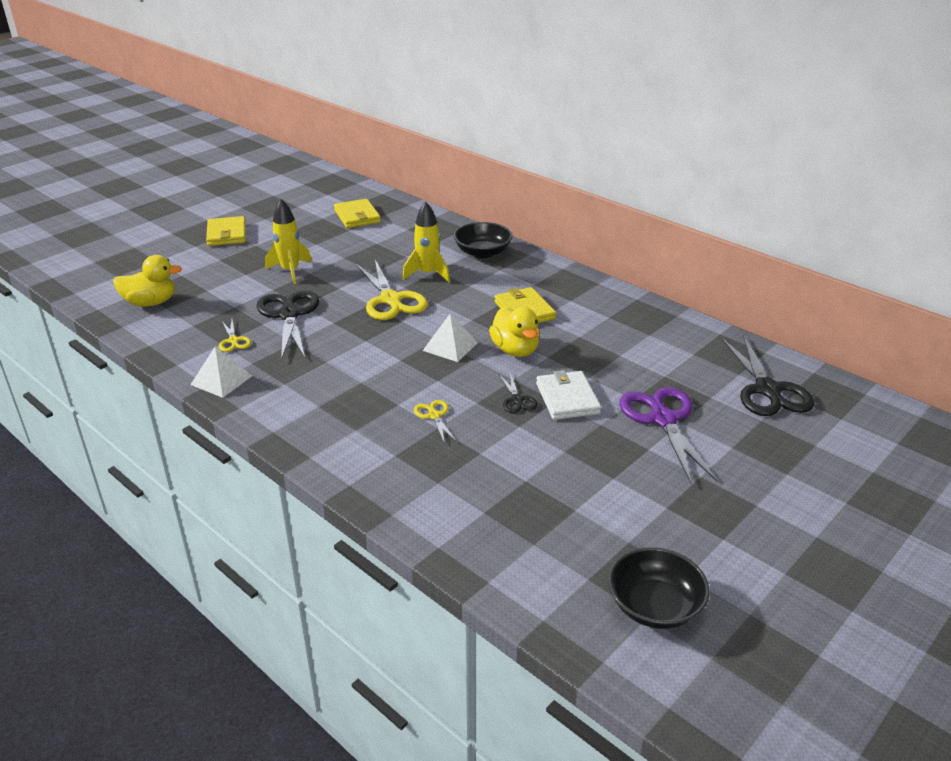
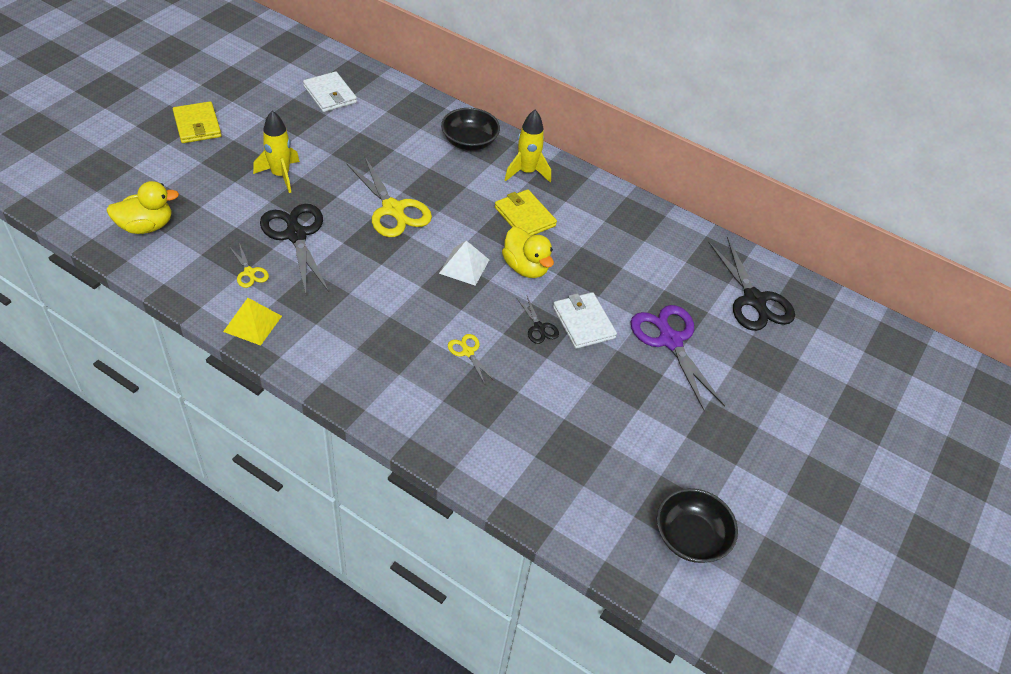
camera: 15 degrees left, 15 degrees up
white pyramid [190,347,252,398] -> yellow pyramid [223,298,282,346]
yellow wallet [334,199,381,228] -> white wallet [303,71,357,112]
yellow rocket [402,201,450,283] -> yellow rocket moved to [505,110,551,182]

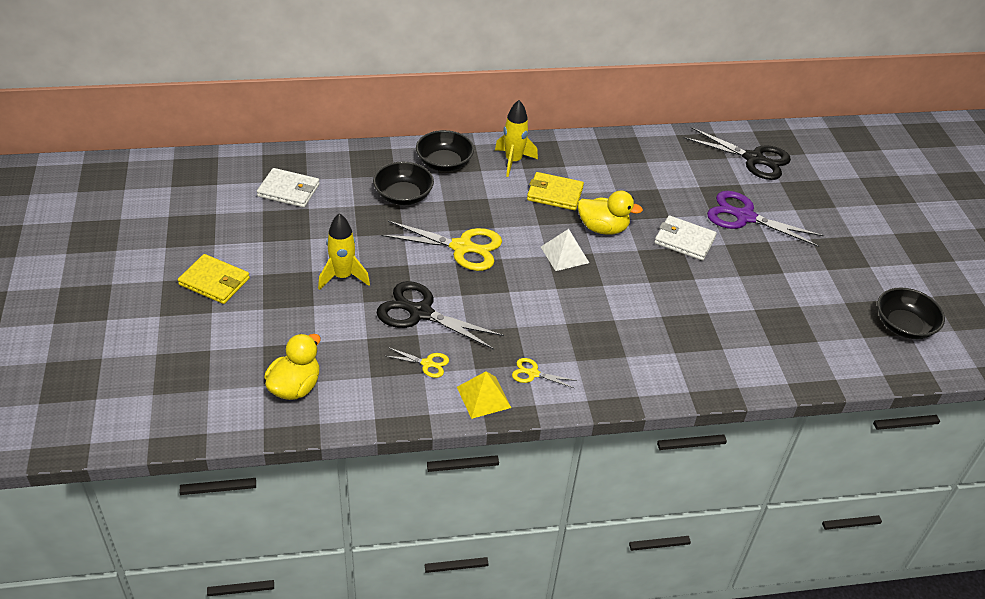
camera: 40 degrees left, 5 degrees down
yellow scissors [448,334,495,384] -> yellow scissors moved to [512,358,577,388]
black scissors [517,296,559,344] -> none
none -> black bowl [373,162,434,205]

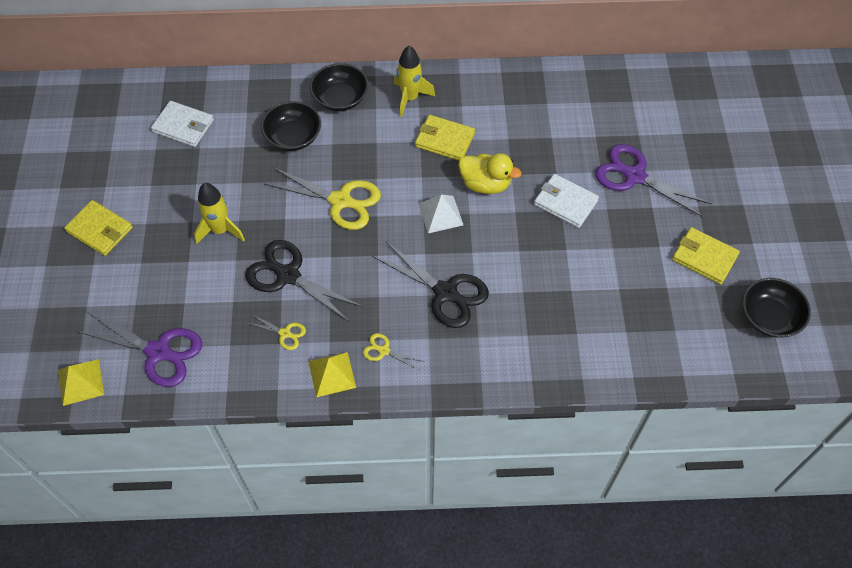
camera: 10 degrees right, 15 degrees up
yellow duck [264,334,321,400] -> purple scissors [76,312,202,387]
black scissors [684,127,791,180] -> black scissors moved to [372,241,489,328]
none -> yellow pyramid [58,359,104,406]
none -> yellow wallet [672,227,740,285]

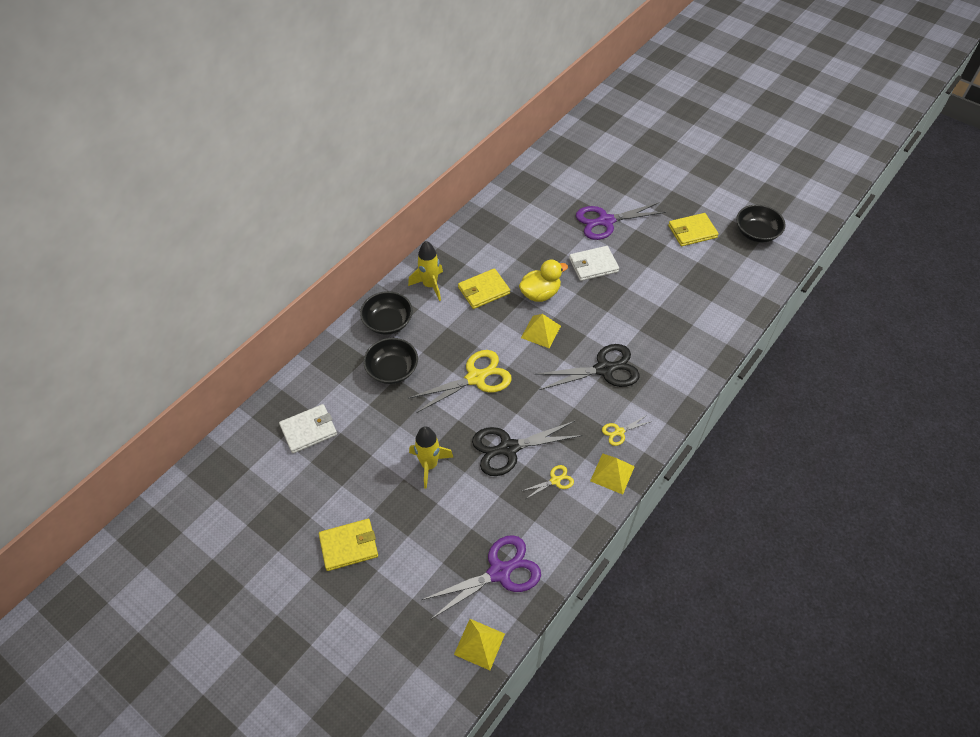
camera: 50 degrees left, 5 degrees down
white pyramid [419,194,463,233] -> yellow pyramid [521,314,561,348]

